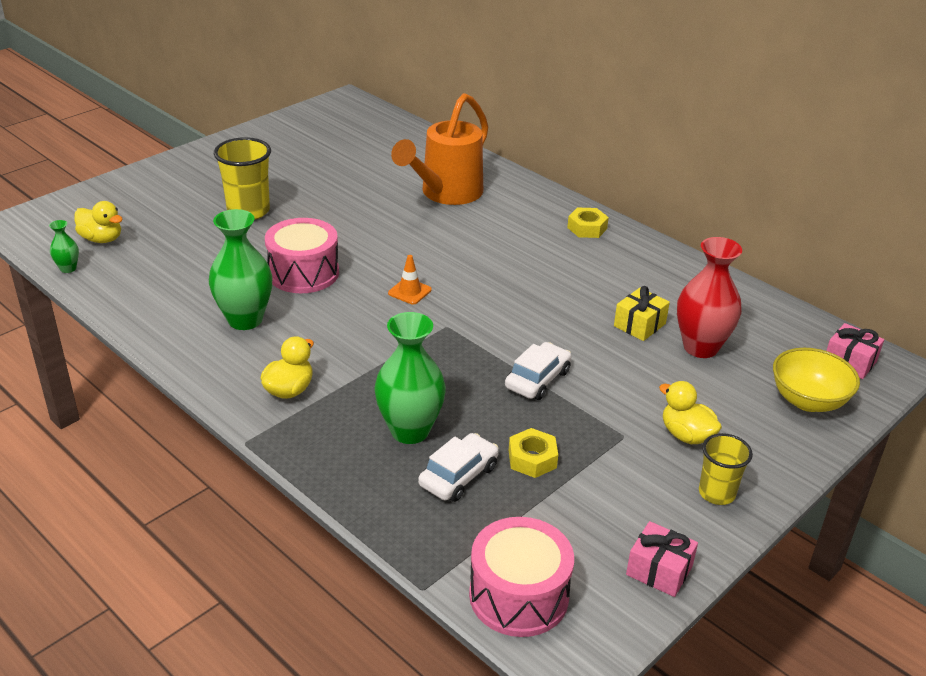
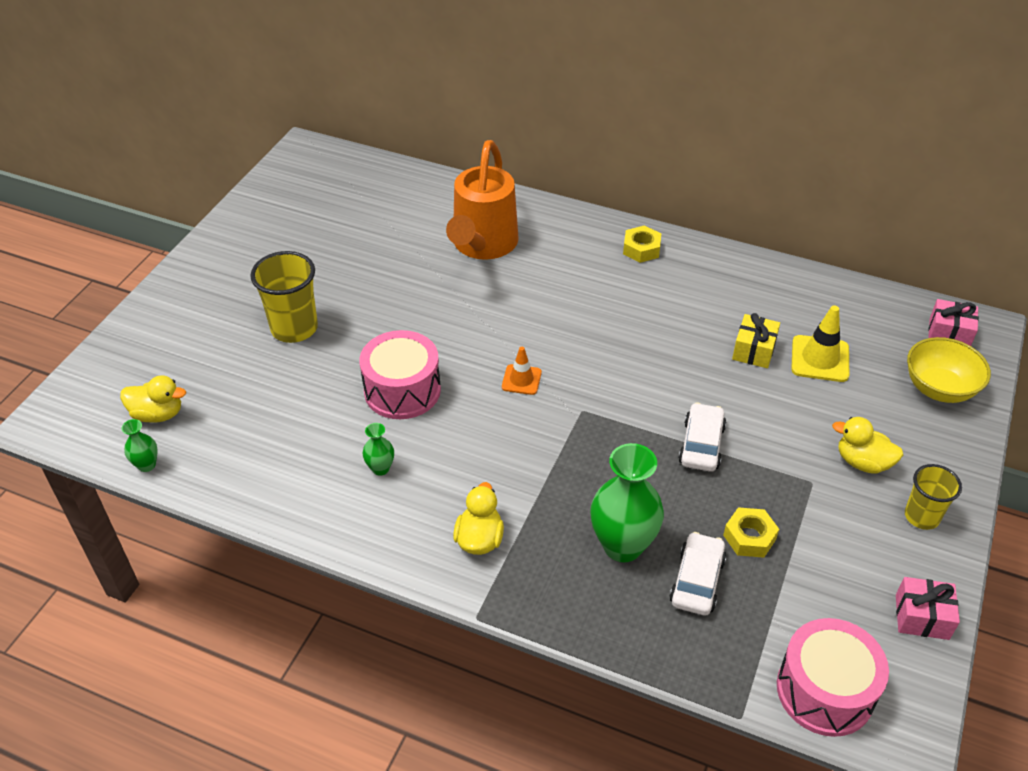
camera: 20 degrees left, 10 degrees up
green vase [209,209,272,330] -> green vase [363,423,394,476], size x0.47
red vase [677,237,742,358] -> yellow traffic cone [791,305,849,382]

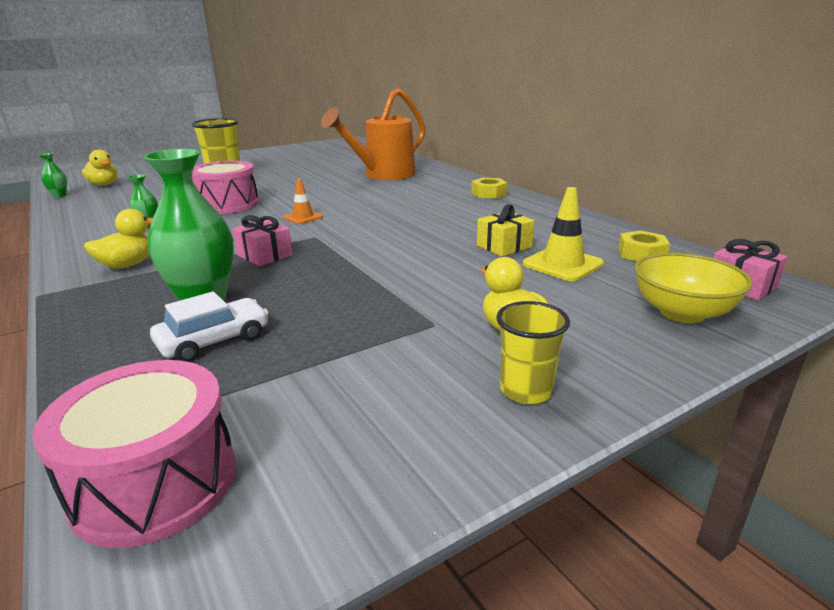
camera: 35 degrees right, 20 degrees down
white car [678,402,726,472] -> none
yellow nut [723,507,779,558] -> yellow nut moved to [618,230,670,261]
pink gift [896,577,960,640] -> pink gift moved to [233,215,293,266]

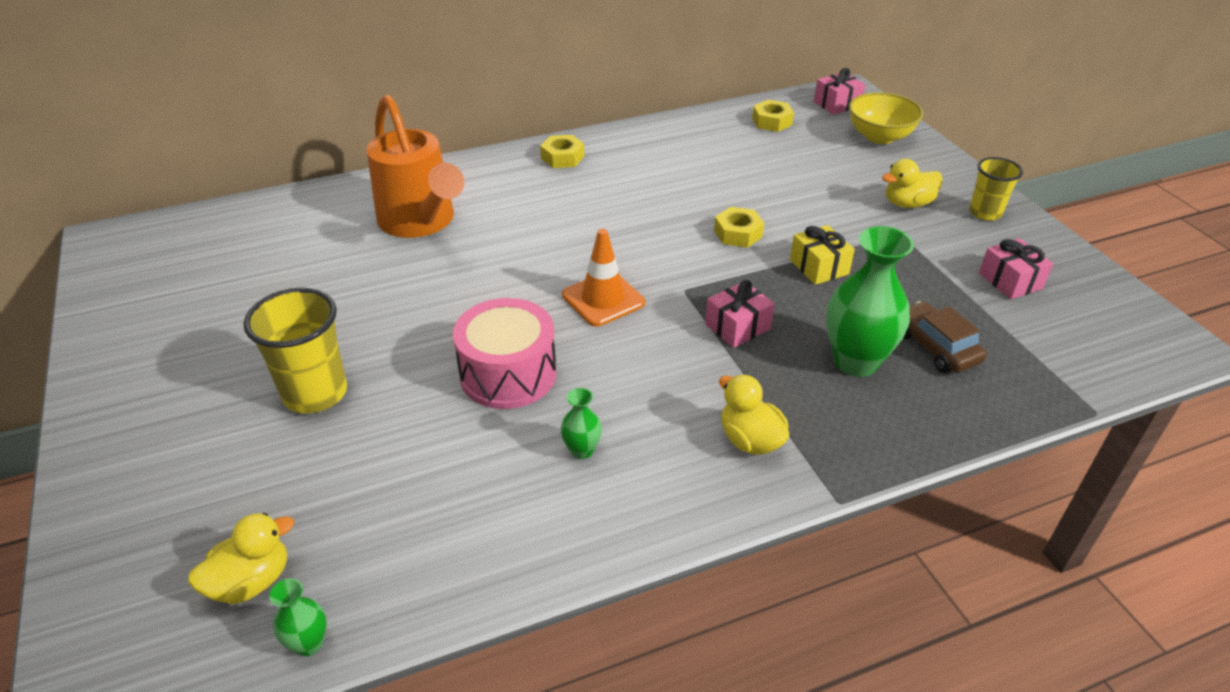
camera: 80 degrees left, 15 degrees up
pink drum [32,360,236,548] -> none
white car [150,291,269,362] -> brown car [903,301,987,373]
orange traffic cone [283,179,323,224] -> orange traffic cone [562,229,645,327], size x1.58
yellow gift [477,204,534,257] -> yellow gift moved to [790,225,855,285]
yellow traffic cone [523,187,604,281] -> none
none -> yellow nut [714,207,764,248]
none -> pink gift [979,238,1053,299]

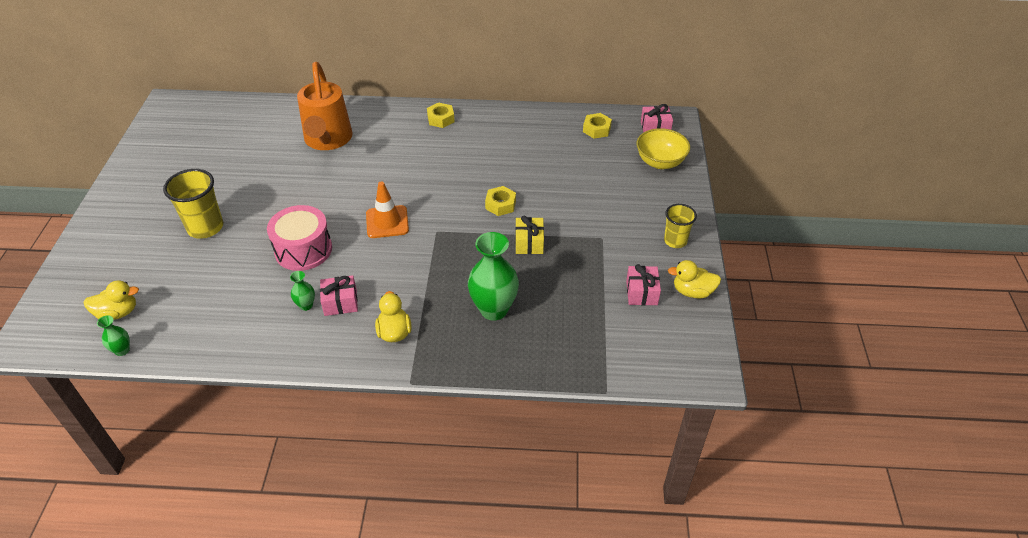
camera: 25 degrees right, 5 degrees up
pink gift [705,280,775,348] -> pink gift moved to [320,275,358,316]
yellow duck [882,159,943,208] -> yellow duck moved to [668,260,721,298]
brown car [903,301,987,373] -> none

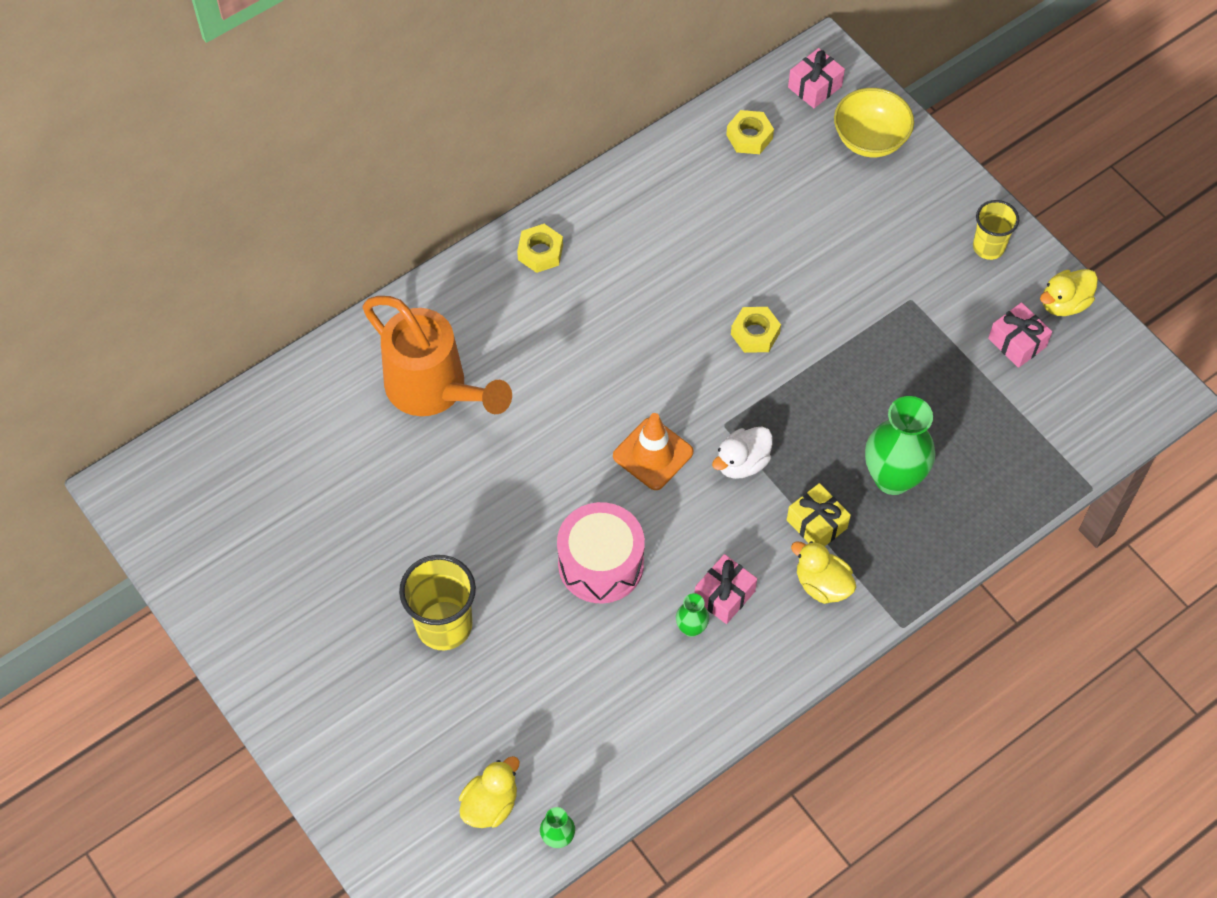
camera: 40 degrees left, 15 degrees up
yellow gift [515,216,544,254] -> yellow gift moved to [787,483,851,546]
none -> white duck [712,426,772,479]

